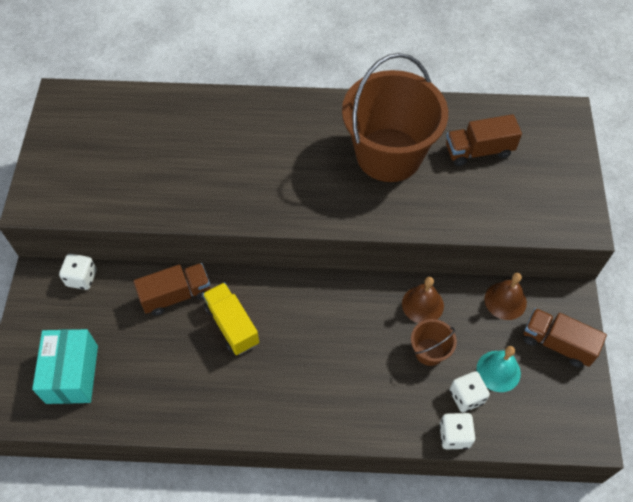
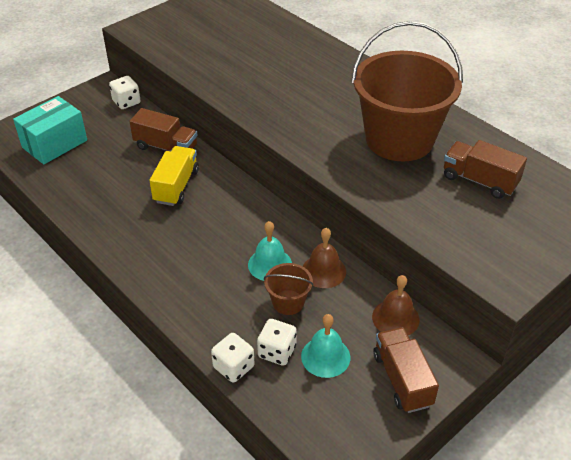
camera: 45 degrees right, 15 degrees down
none -> turquoise bell [248,221,292,281]

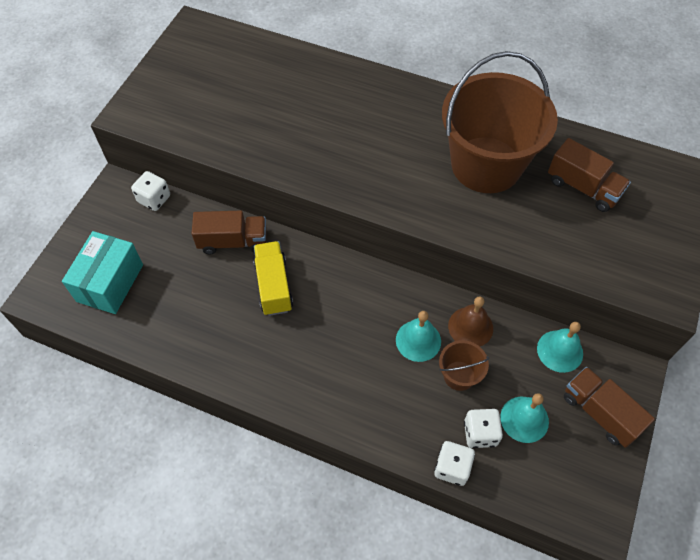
camera: 25 degrees left, 15 degrees up
brown bell [372,275,420,335] -> turquoise bell [537,322,583,373]
brown truck [444,140,527,199] -> brown truck turned 150 degrees counterclockwise [548,138,631,212]

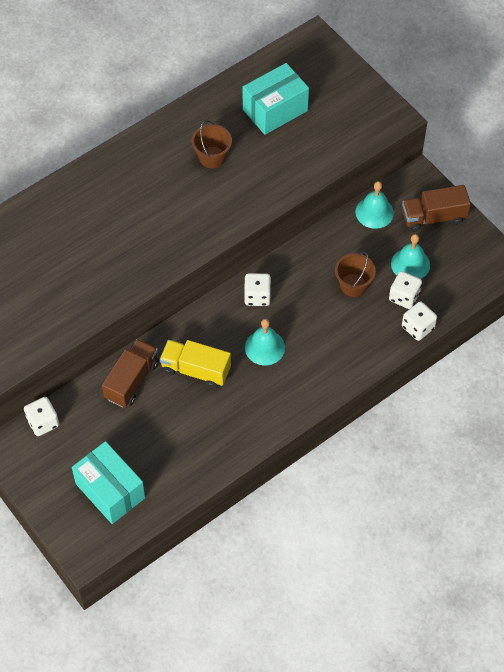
camera: 60 degrees left, 0 degrees up
turquoise bell [396,311,441,362] -> turquoise bell moved to [245,319,285,365]
brown bucket [442,51,558,193] -> brown bucket [192,120,232,168], size x0.42
brown bell [448,296,493,347] -> none
brown truck [548,138,631,212] -> turquoise box [243,63,309,135]
none -> white dice [244,273,271,306]

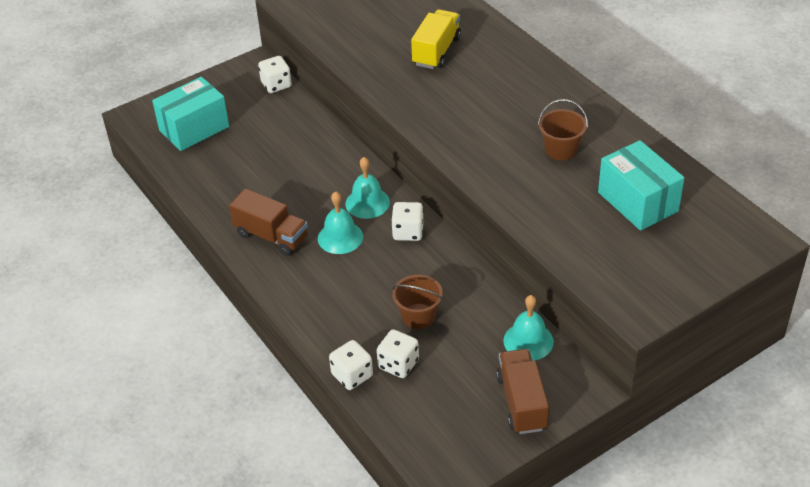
camera: 95 degrees right, 15 degrees down
brown truck [102,339,159,408] -> brown truck moved to [229,189,308,256]
yellow truck [160,340,231,388] -> yellow truck moved to [411,9,461,69]
turquoise bell [391,234,430,279] -> turquoise bell moved to [346,157,390,219]

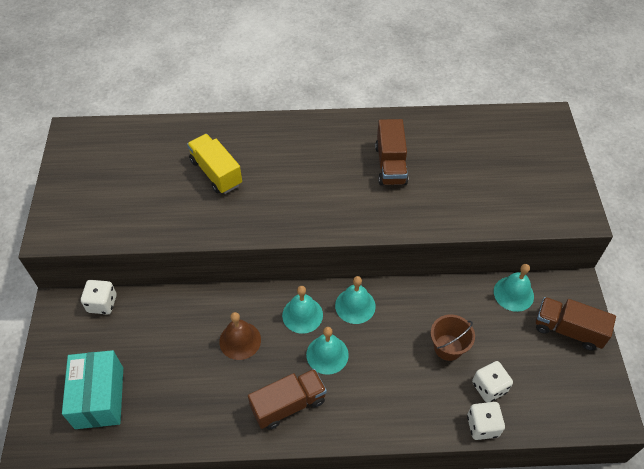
camera: 60 degrees left, 10 degrees up
white dice [391,202,423,241] -> turquoise bell [335,276,376,324]
brown bucket [538,99,588,160] -> brown truck [375,119,408,186]
turquoise box [598,140,684,231] -> none
none -> brown bell [219,312,261,360]

